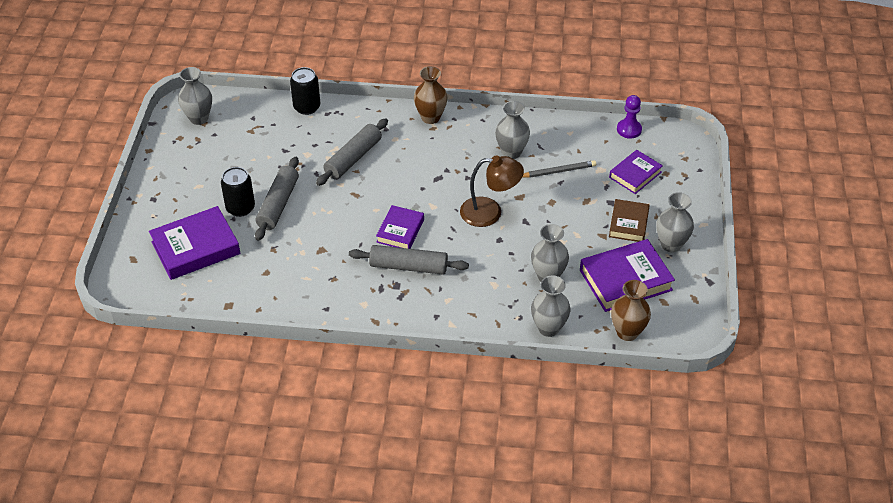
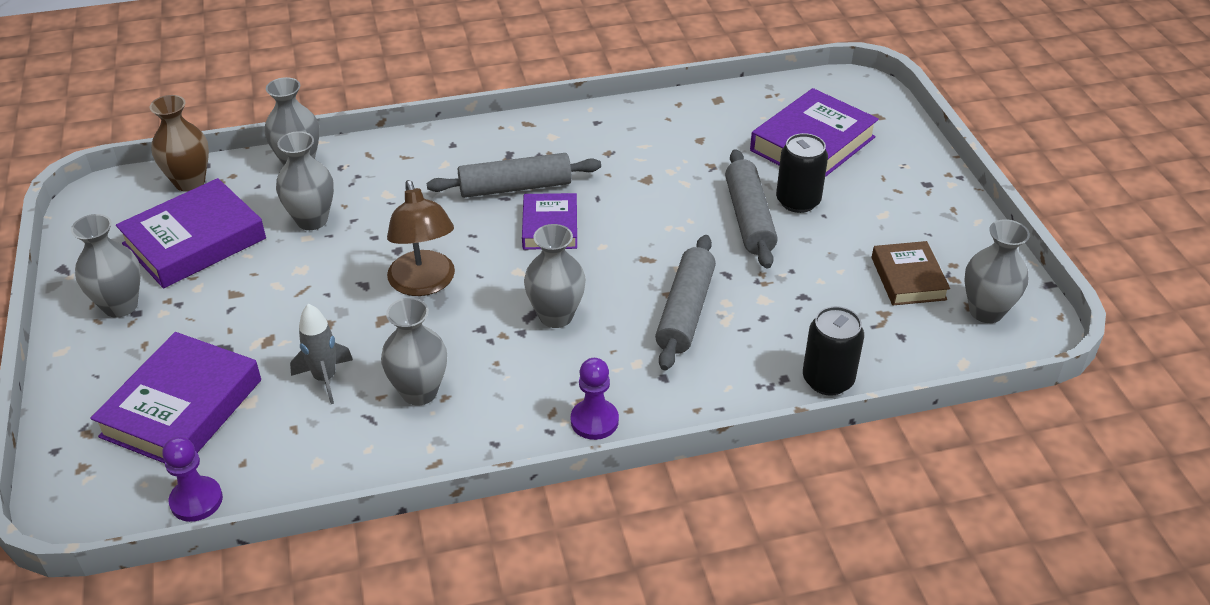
camera: 160 degrees right, 5 degrees down
brown vase [414,66,447,124] -> purple pawn [571,358,619,440]
brown lamp [460,155,524,227] -> brown lamp turned 90 degrees counterclockwise [387,180,455,296]
grey pencil [523,160,596,178] -> grey rocket [290,304,353,404]
purple book [609,150,663,194] -> purple book [90,332,261,464], size x1.63
brown book [609,199,650,242] -> brown book moved to [872,241,950,305]
none -> grey vase [524,224,586,328]

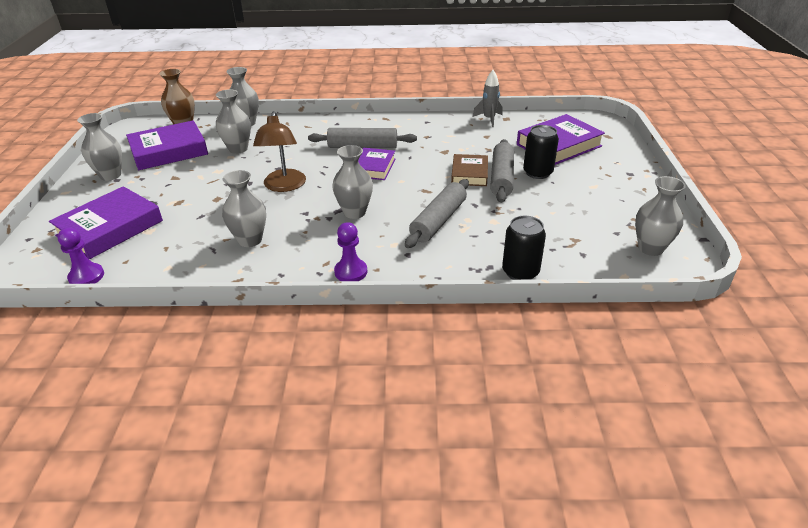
camera: 15 degrees right, 5 degrees down
grey rocket [290,304,353,404] -> grey rocket moved to [473,70,502,127]
brown book [872,241,950,305] -> brown book moved to [451,154,488,186]

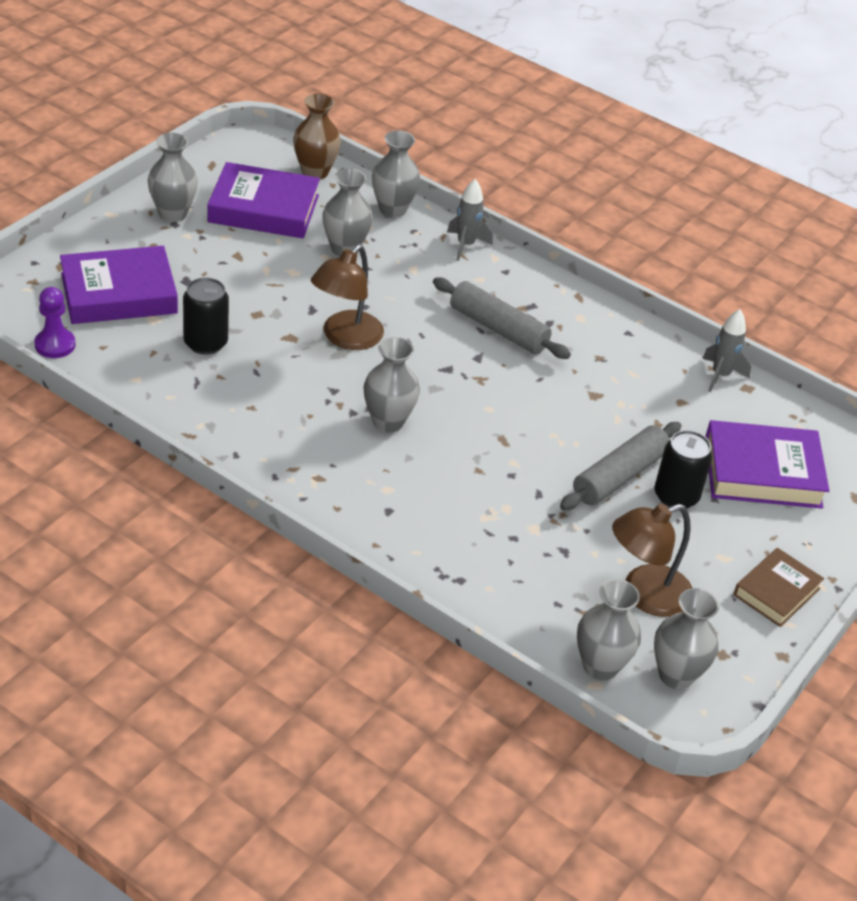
camera: 30 degrees right, 5 degrees up
grey vase [222,170,266,247] -> grey vase moved to [577,579,641,681]
purple pawn [334,222,367,281] -> none
purple book [358,148,395,180] -> none
grey rolling pin [405,179,469,248] -> none
brown book [451,154,488,186] -> brown book moved to [733,548,824,627]
black can [502,216,546,280] -> black can moved to [183,278,229,355]
none -> grey rocket [447,179,493,261]
none -> brown lamp [612,504,692,617]

